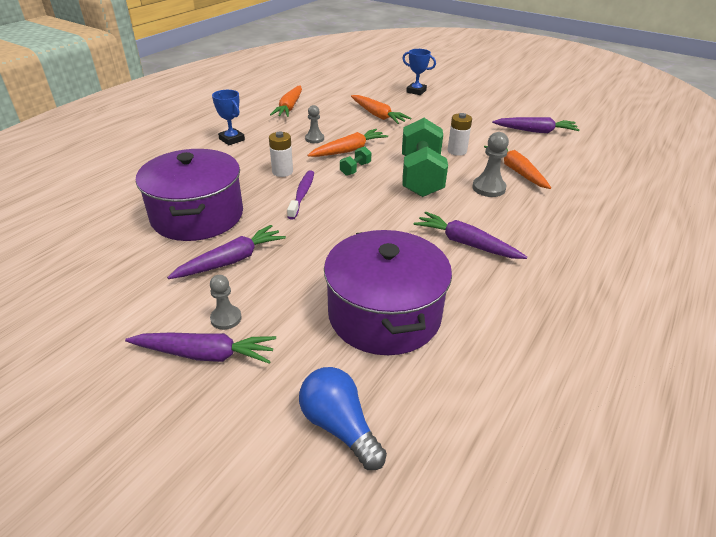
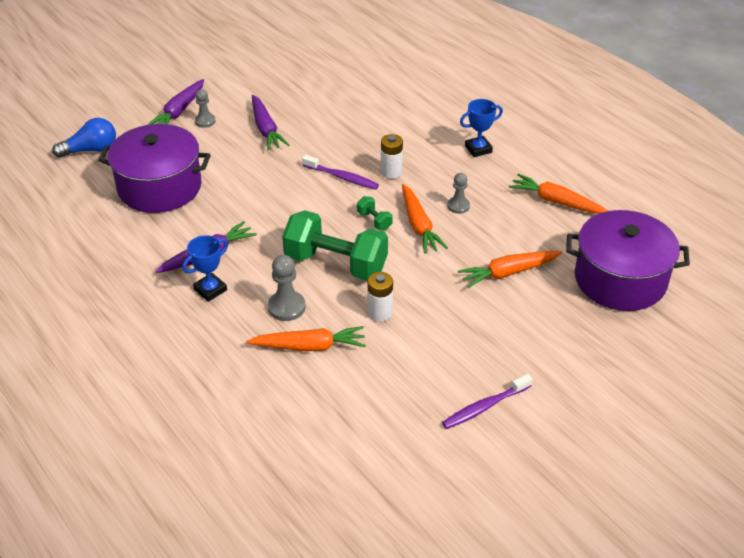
camera: 110 degrees right, 5 degrees up
purple pot [136,149,243,241] -> purple pot moved to [566,210,690,311]
blue trophy [402,49,436,95] -> blue trophy moved to [183,235,228,302]
purple carrot [492,117,579,133] -> none
none -> purple toothbrush [442,374,533,429]

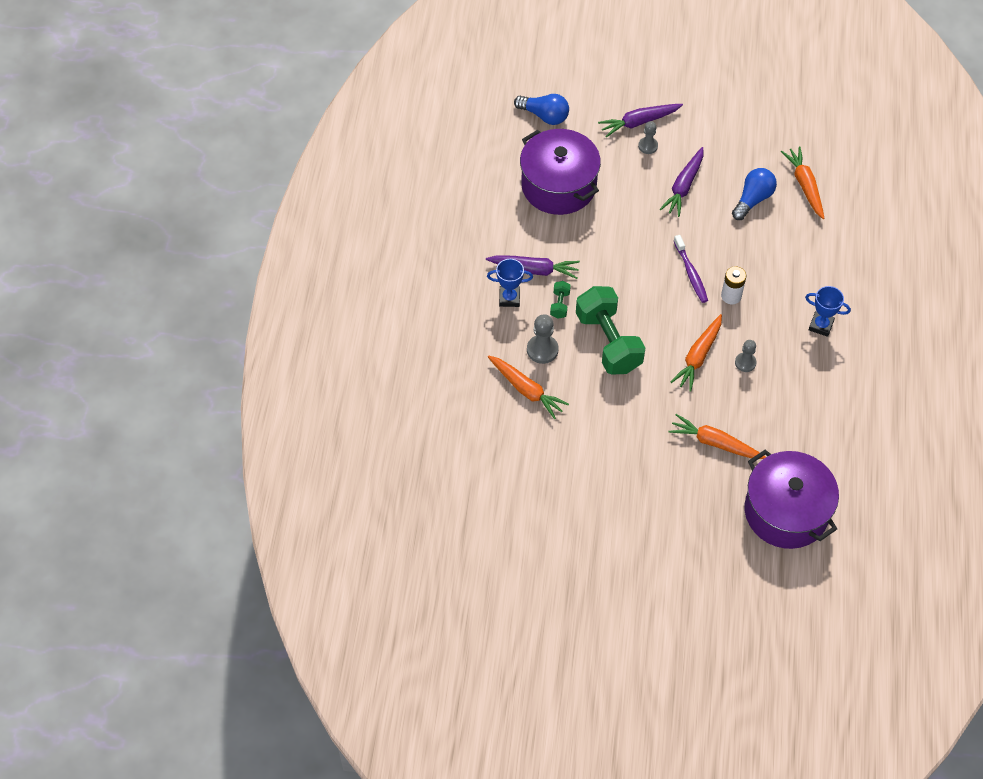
camera: 45 degrees right, 15 degrees up
green dumbbell [357,196,392,230] -> green dumbbell moved to [550,281,571,319]
white battery [368,272,393,322] -> none
purple toothbrush [442,374,533,429] -> none
orange carrot [509,174,608,214] -> orange carrot moved to [781,146,825,219]
none -> blue light bulb [732,168,777,220]

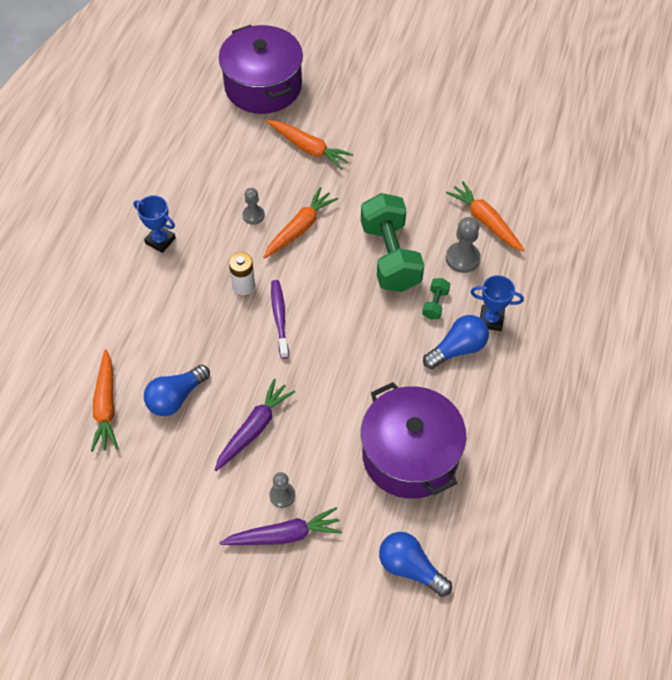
camera: 170 degrees left, 0 degrees up
purple carrot [486,255,580,279] -> blue light bulb [423,315,489,369]

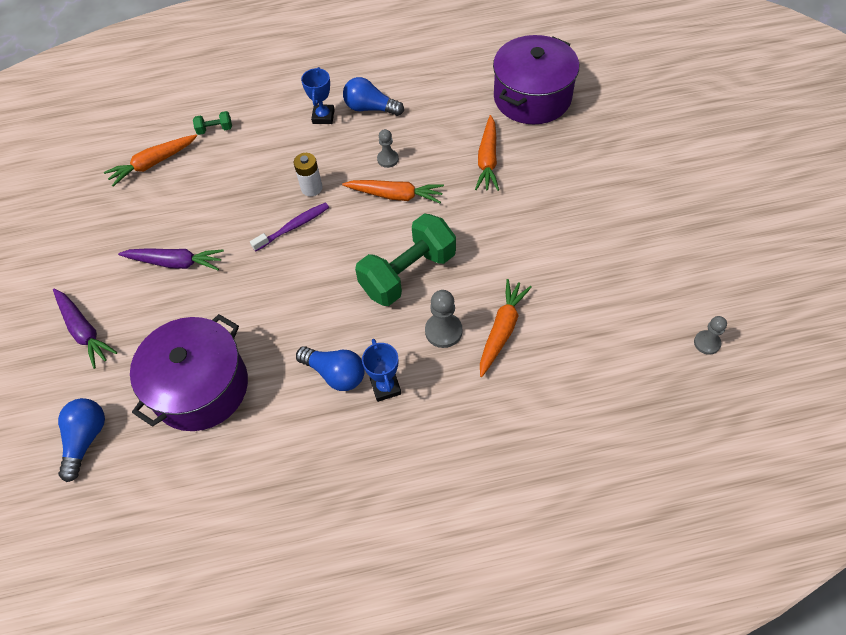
camera: 65 degrees right, 0 degrees up
blue light bulb [144,364,210,416] -> blue light bulb moved to [343,77,404,116]
grey pawn [269,472,295,508] -> grey pawn moved to [694,316,727,355]
green dumbbell [422,278,450,320] -> green dumbbell moved to [193,111,232,135]

